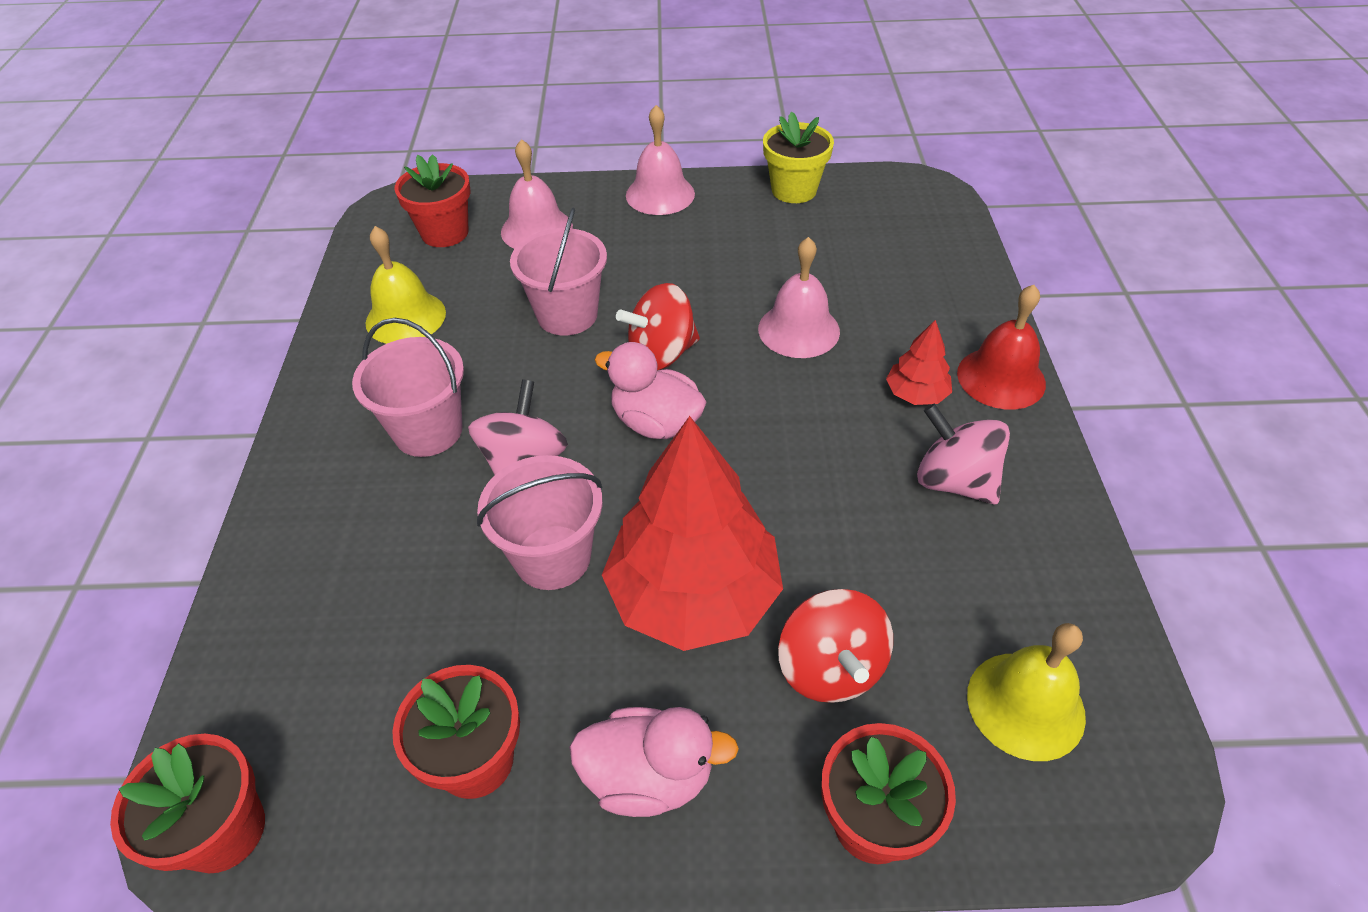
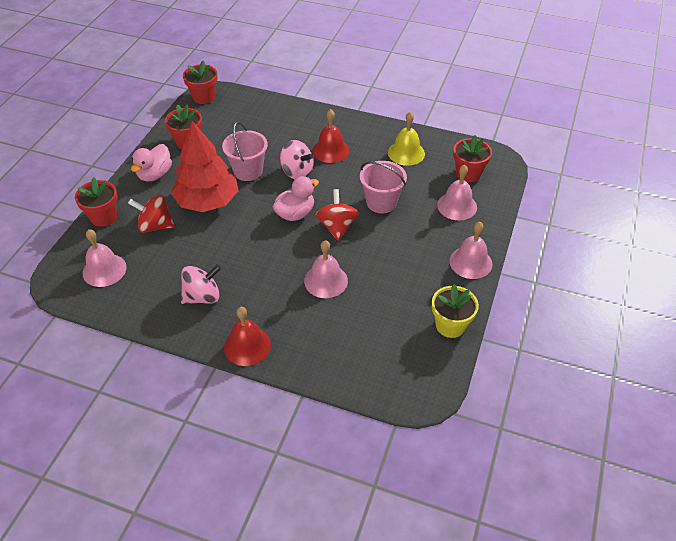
camera: 110 degrees right, 0 degrees up
pink bucket [352,318,464,457] -> red bell [313,109,349,163]
red tree [886,320,952,405] -> none
yellow bell [967,623,1086,761] -> pink bell [83,229,127,287]

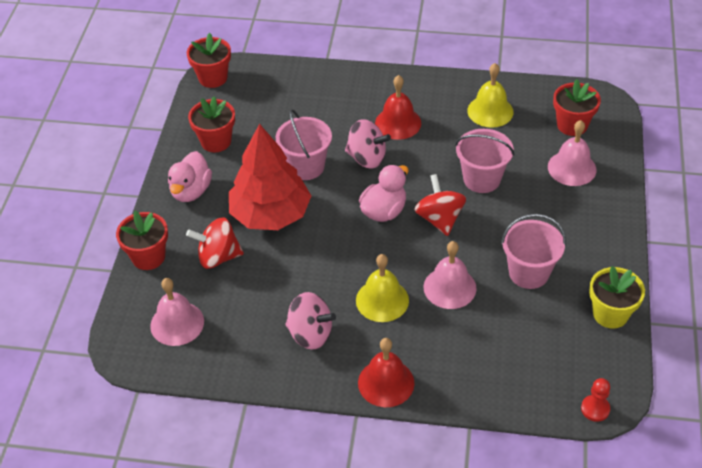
camera: 10 degrees left, 0 degrees up
pink spinning top [181,265,221,304] -> pink spinning top turned 60 degrees clockwise [286,292,336,350]
pink bell [450,222,493,279] -> none
none -> yellow bell [356,254,409,322]
none -> pink bucket [501,214,566,289]
none -> red pawn [581,378,610,422]

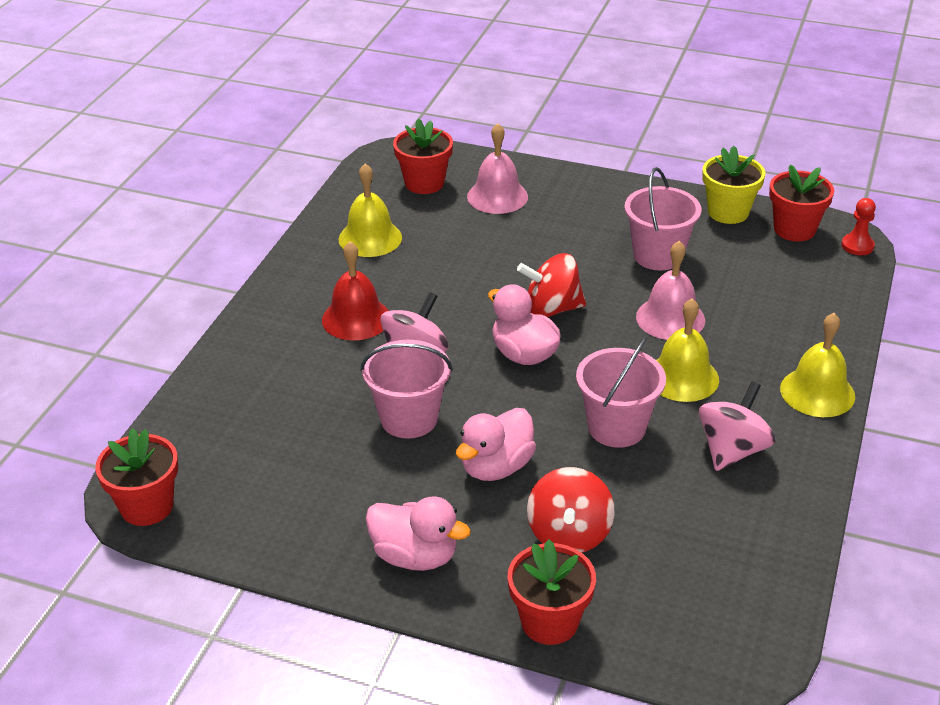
camera: 80 degrees left, 10 degrees down
pink bell [150,278,204,346] -> none
red flower pot [188,96,235,152] -> red flower pot moved to [769,164,834,242]
red tree [229,124,311,230] -> pink duck [456,408,536,481]
red bell [358,338,414,407] -> yellow bell [780,313,855,417]
pink bucket [455,129,514,193] -> pink bucket moved to [576,337,666,448]

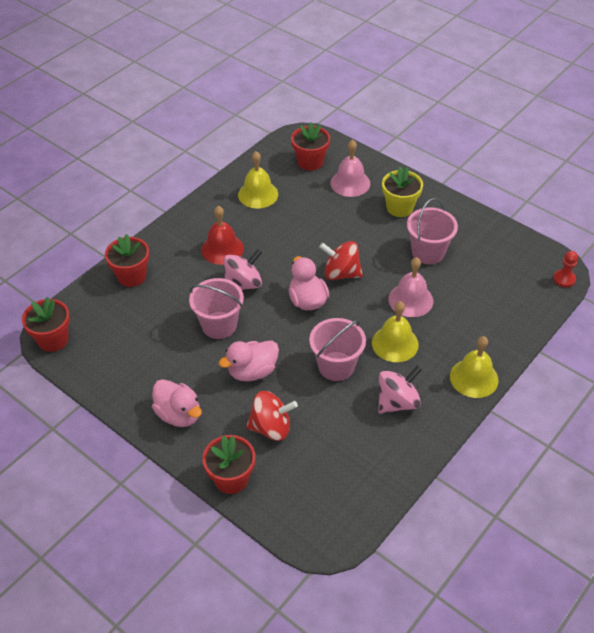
camera: 20 degrees right, 10 degrees up
red spinning top [527,467,615,553] -> red spinning top turned 120 degrees counterclockwise [246,391,298,441]
yellow flower pot [702,146,765,224] -> yellow flower pot moved to [382,167,423,217]
red flower pot [769,164,834,242] -> red flower pot moved to [105,234,149,287]

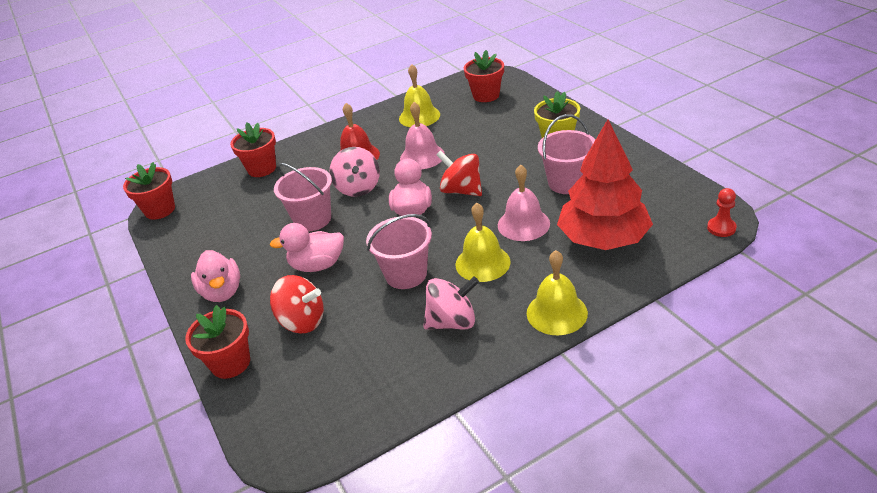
camera: 25 degrees right, 10 degrees down
pink spinning top [224,249,262,290] -> pink spinning top turned 90 degrees clockwise [329,147,380,197]
pink bell [330,140,370,197] -> pink bell moved to [400,102,445,169]
none -> red tree [557,119,653,250]

